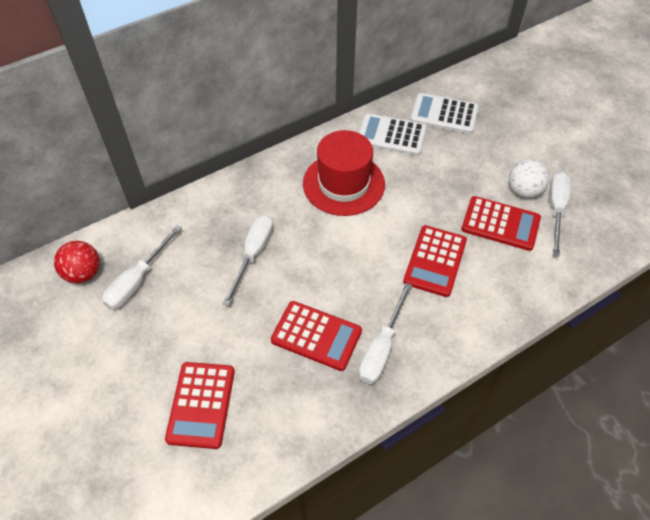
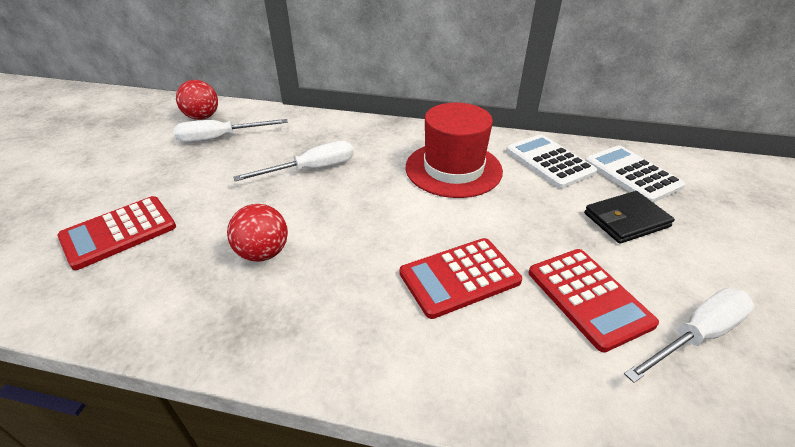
camera: 45 degrees right, 15 degrees down
red calculator [271,301,362,371] -> red ball [227,204,288,262]
white screwdriver [359,283,412,384] -> none
white ball [509,159,550,198] -> none
none -> black wallet [584,191,675,244]

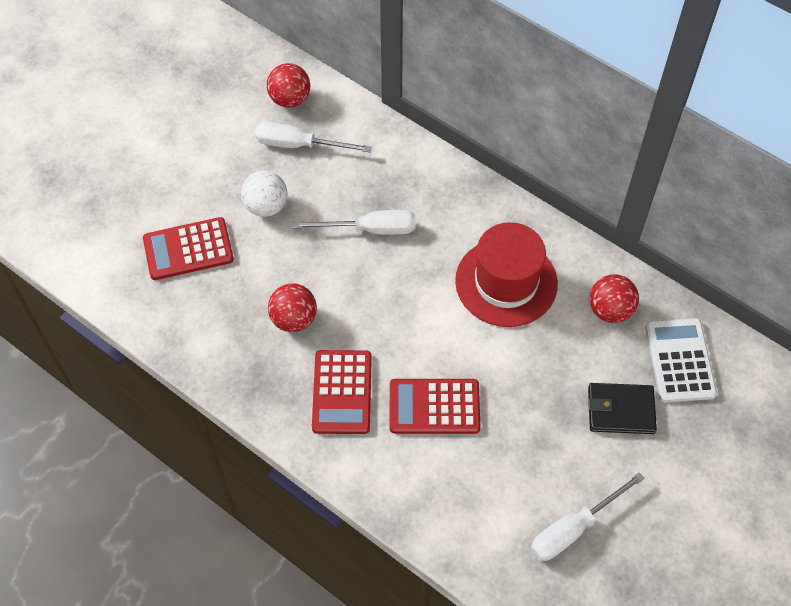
camera: 25 degrees right, 20 degrees up
white calculator [506,134,597,189] -> red ball [590,274,639,323]
red calculator [529,249,659,352] -> red calculator moved to [312,350,372,434]
white screwdriver [624,288,755,383] -> white screwdriver turned 150 degrees clockwise [531,472,645,561]
none -> white ball [241,171,287,217]

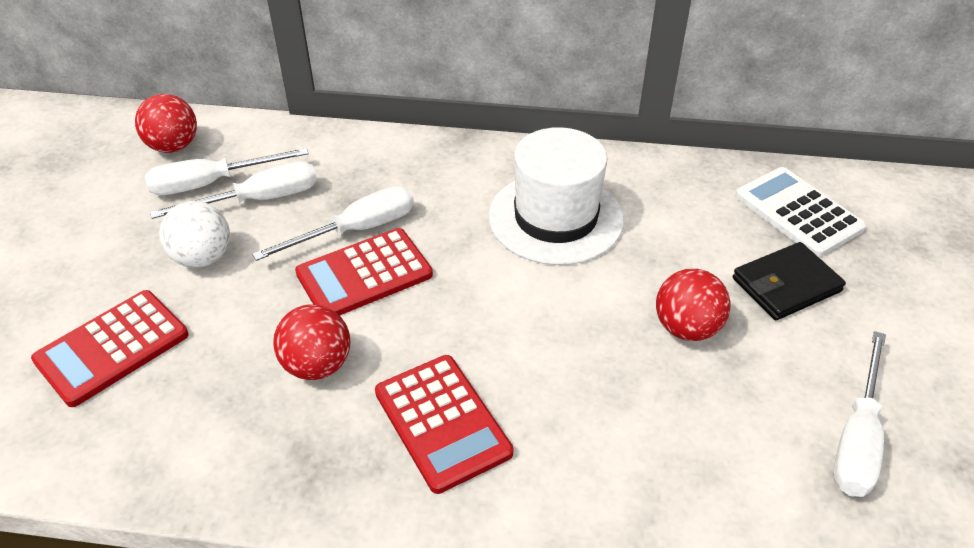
camera: 30 degrees left, 15 degrees down
red calculator [390,379,481,434] -> red calculator moved to [295,228,433,315]
red hat [455,222,558,327] -> white hat [489,127,624,265]
red ball [590,274,639,323] -> red ball moved to [656,269,731,341]
none -> white screwdriver [150,161,317,219]

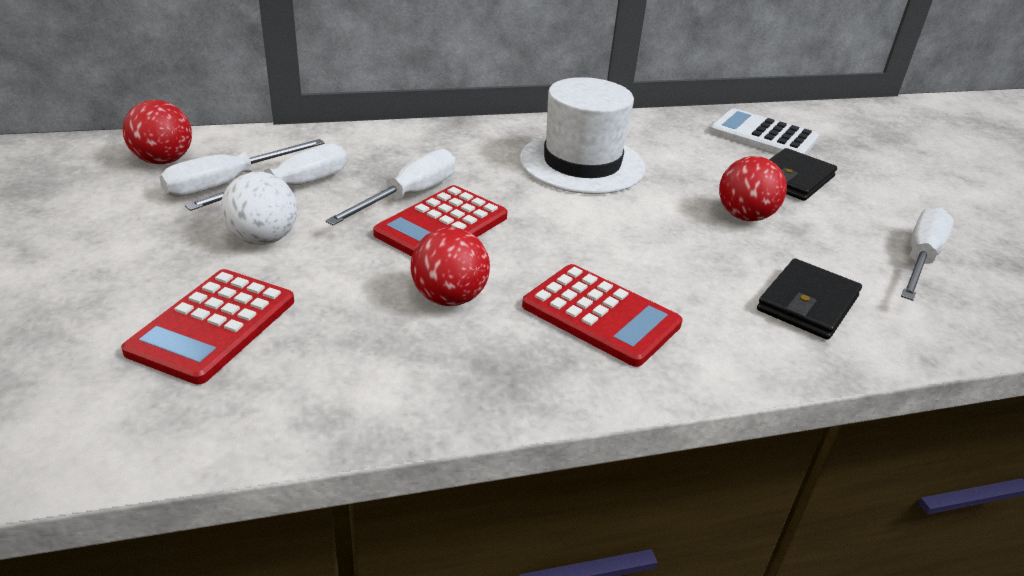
camera: 25 degrees left, 10 degrees down
white screwdriver [833,331,886,497] -> white screwdriver turned 150 degrees counterclockwise [901,208,954,301]
none -> black wallet [757,258,862,340]

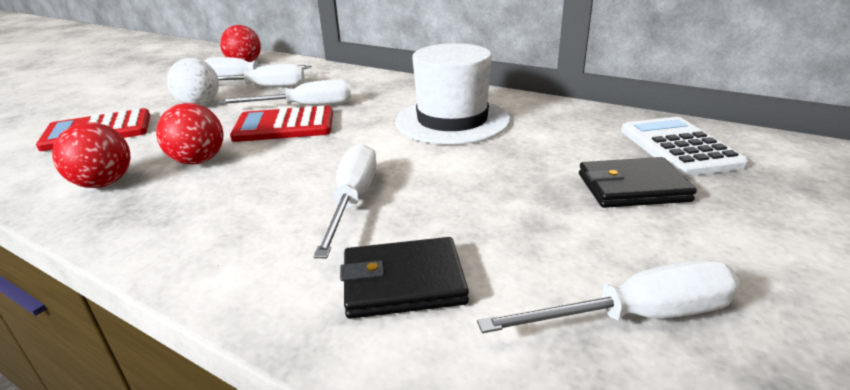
camera: 50 degrees right, 5 degrees down
red calculator [522,264,682,367] -> none
red ball [719,156,787,221] -> red ball moved to [52,122,130,188]
none -> white screwdriver [313,143,377,258]

